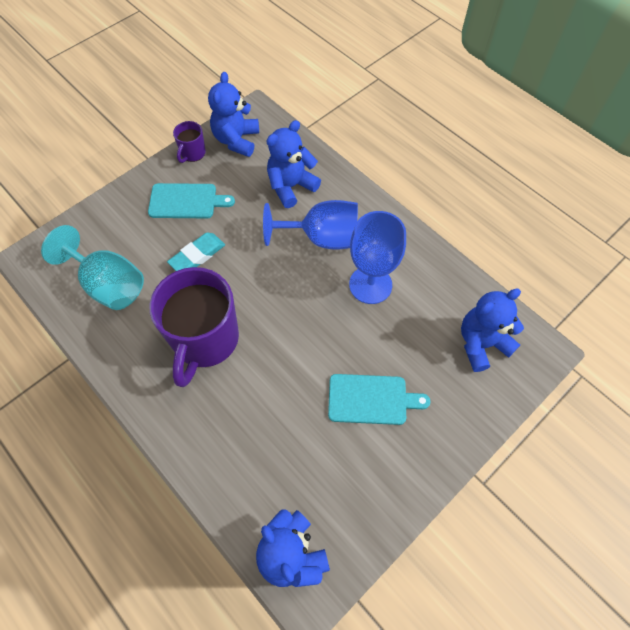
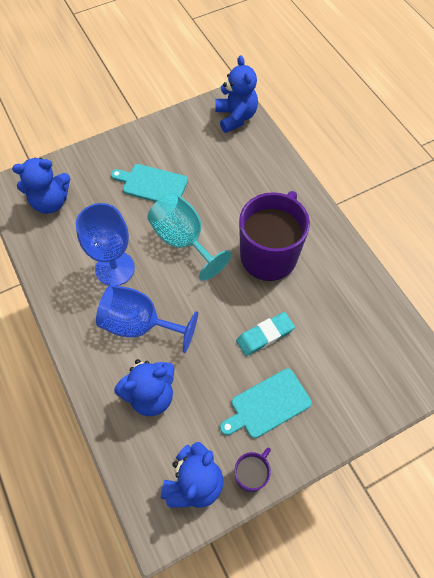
camera: 165 degrees left, 0 degrees up
turquoise goblet [41,225,144,310] -> turquoise goblet moved to [147,193,232,281]
turquoise cutting board [148,183,235,218] -> turquoise cutting board turned 45 degrees counterclockwise [220,368,312,438]

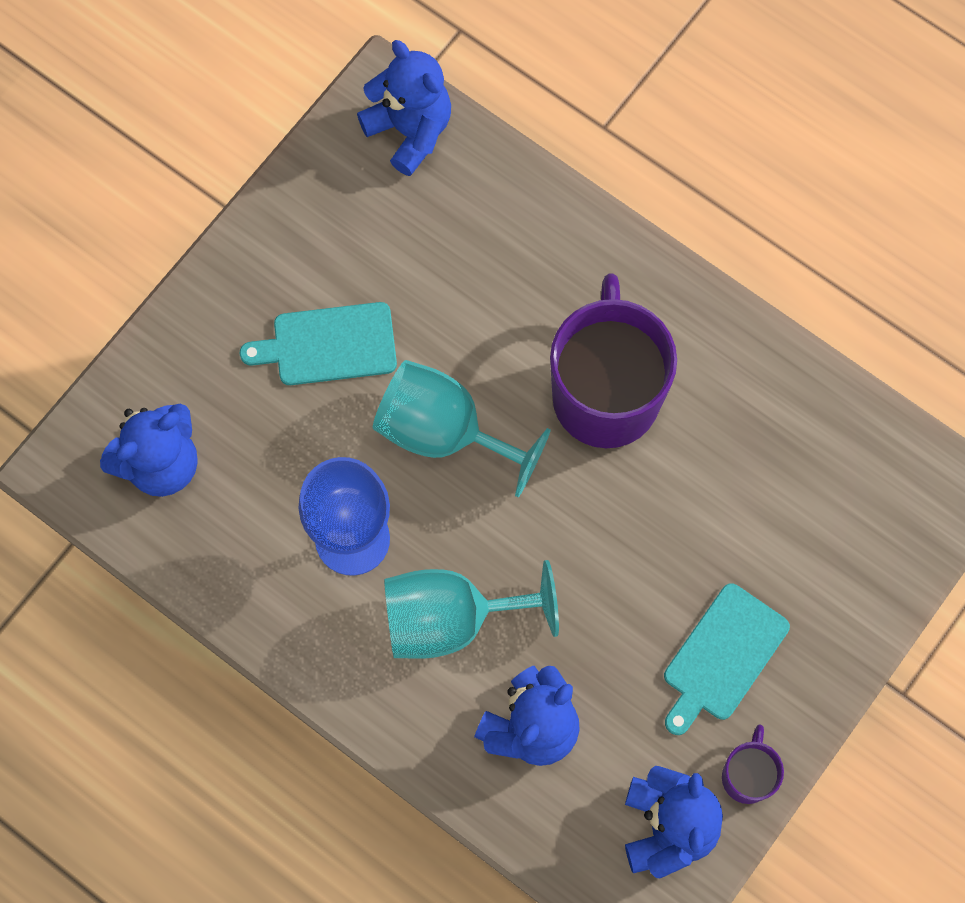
camera: 25 degrees left, 10 degrees up
blue goblet [96,285,198,353] -> turquoise goblet [384,560,559,659]
turquoise eraser [236,312,295,356] -> none

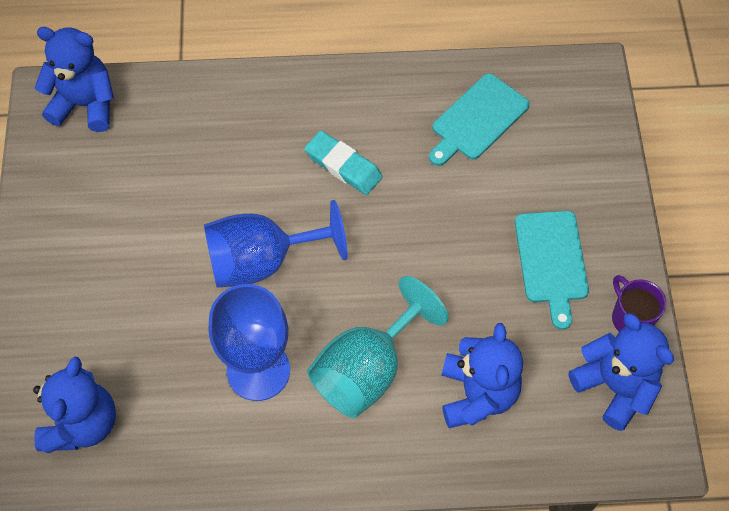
camera: 40 degrees left, 10 degrees down
turquoise cutting board [240,302,397,385] -> turquoise cutting board moved to [429,73,530,166]
turquoise goblet [373,360,551,498] -> blue goblet [204,200,348,288]
purple mug [550,274,677,448] -> turquoise eraser [304,130,383,195]

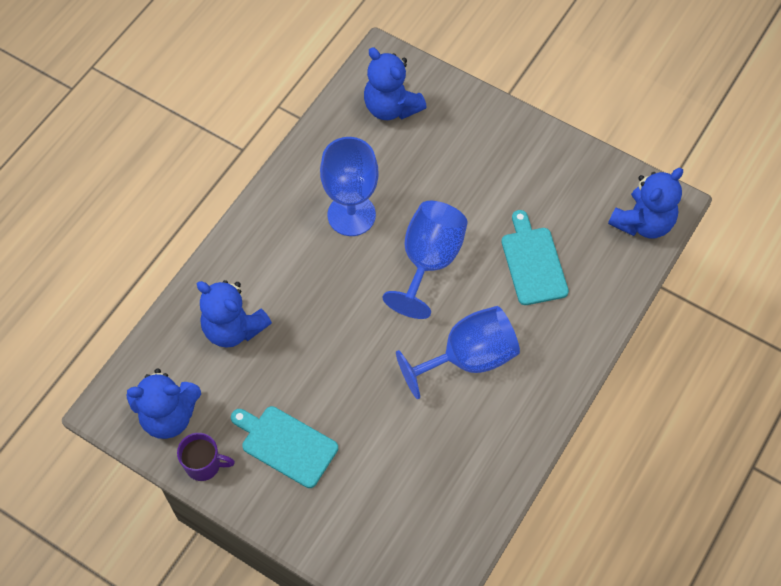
camera: 125 degrees right, 0 degrees up
turquoise eraser [304,130,383,195] -> blue goblet [396,306,520,399]
turquoise goblet [307,276,449,418] -> none
turquoise cutting board [429,73,530,166] -> turquoise cutting board moved to [502,210,569,305]

